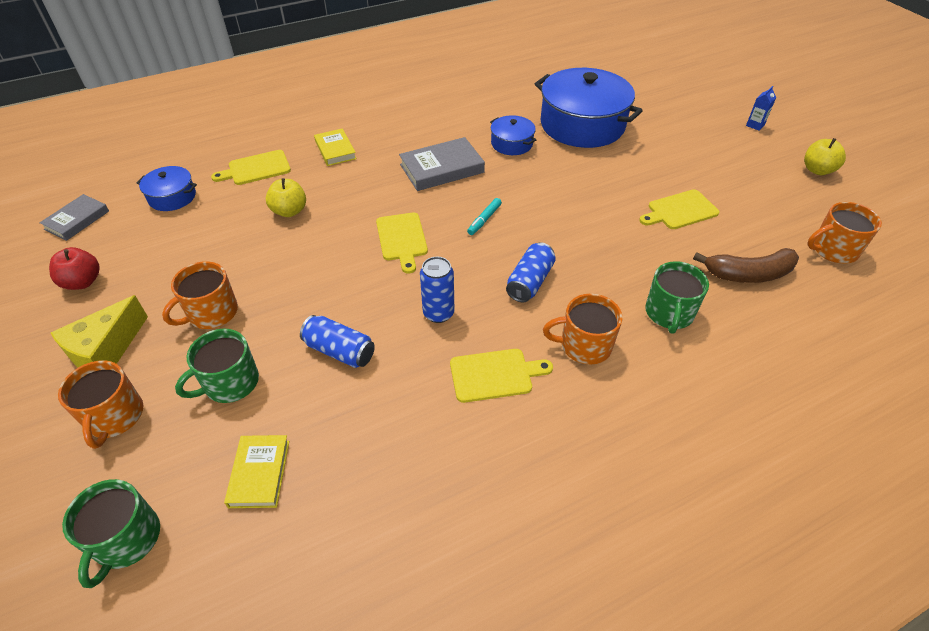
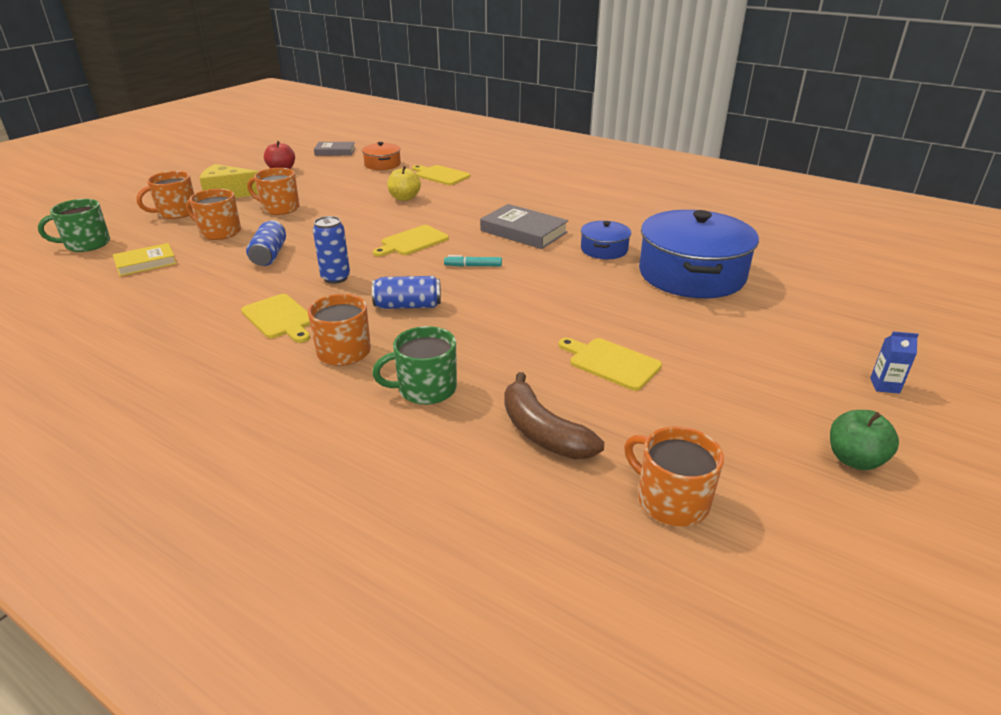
camera: 60 degrees right, 15 degrees down
blue pot [137,166,197,211] -> orange pot [362,142,401,170]
green mug [175,329,259,403] -> orange mug [186,189,241,240]
yellow book [314,128,357,166] -> none
yellow apple [804,138,846,175] -> green apple [830,410,899,470]

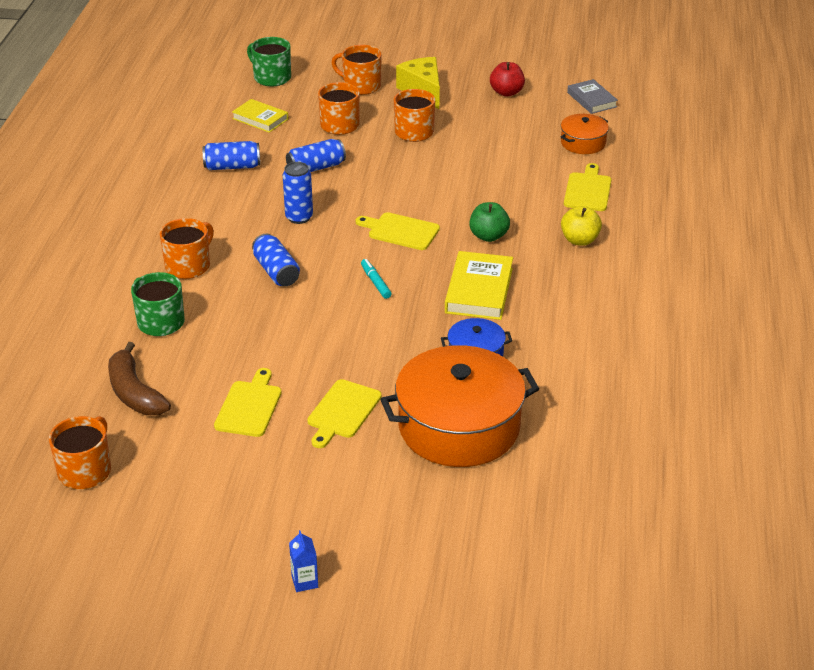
camera: 65 degrees right, 5 degrees up
yellow cutting board [241,294,310,343] -> yellow cutting board moved to [307,379,382,448]
yellow apple [387,166,421,201] -> yellow apple moved to [561,206,602,246]
grey book [480,204,569,249] -> yellow book [445,251,513,320]
brown banana [505,372,604,459] -> brown banana turned 60 degrees counterclockwise [108,342,171,415]
blue pot [639,210,759,298] -> orange pot [380,345,539,467]
green apple [830,410,899,470] -> green apple moved to [469,202,510,242]
none -> blue can [202,141,260,170]

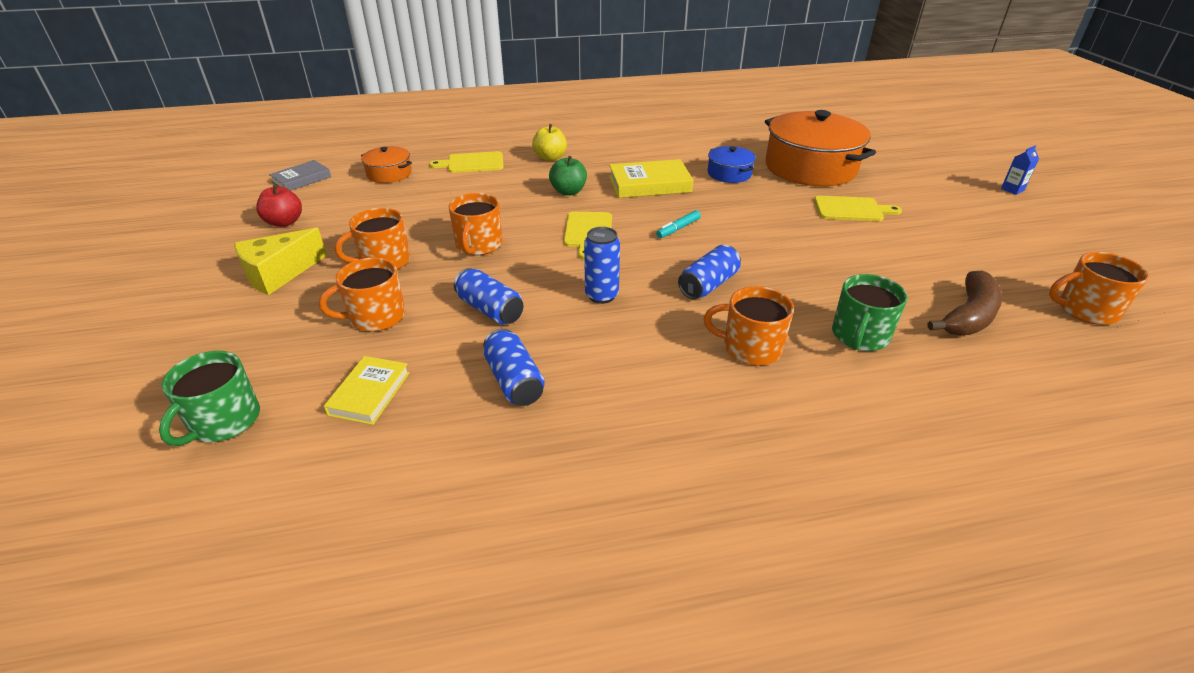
camera: 110 degrees left, 0 degrees up
yellow cutting board [214,368,282,437] -> none
orange mug [331,45,381,95] -> orange mug moved to [449,193,502,255]

